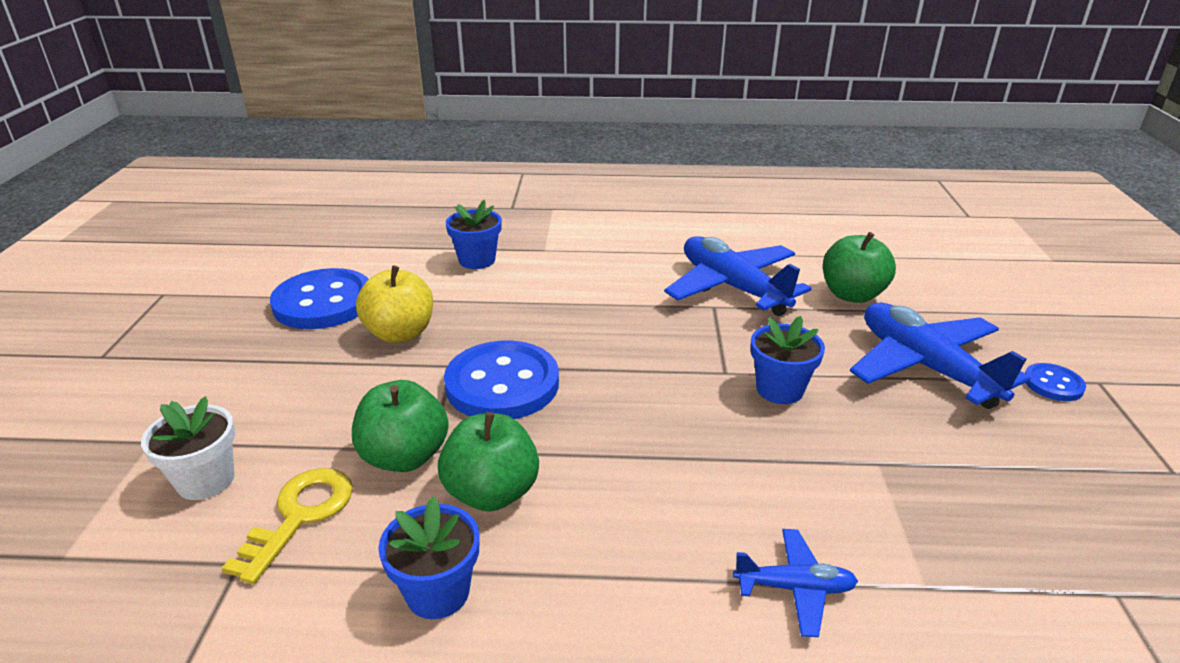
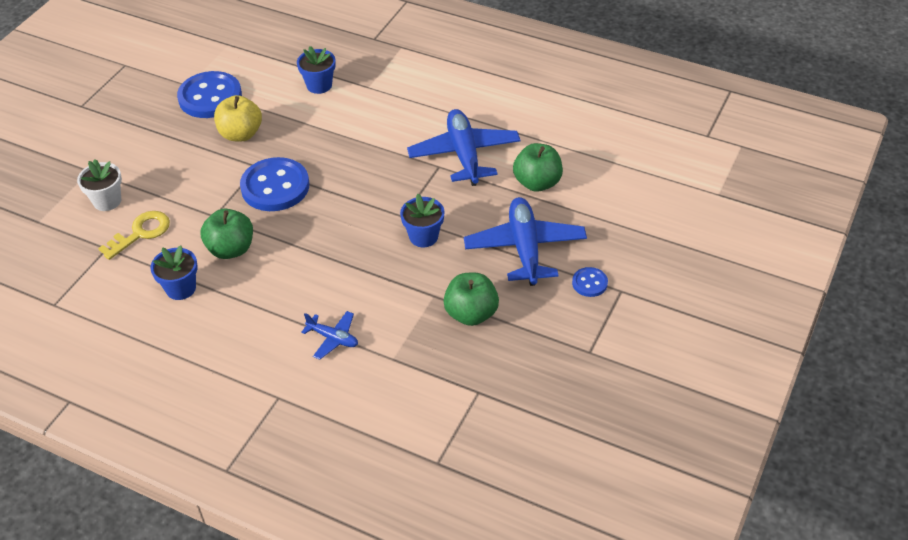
camera: 25 degrees right, 15 degrees up
green apple [352,380,449,472] -> green apple moved to [444,273,499,326]

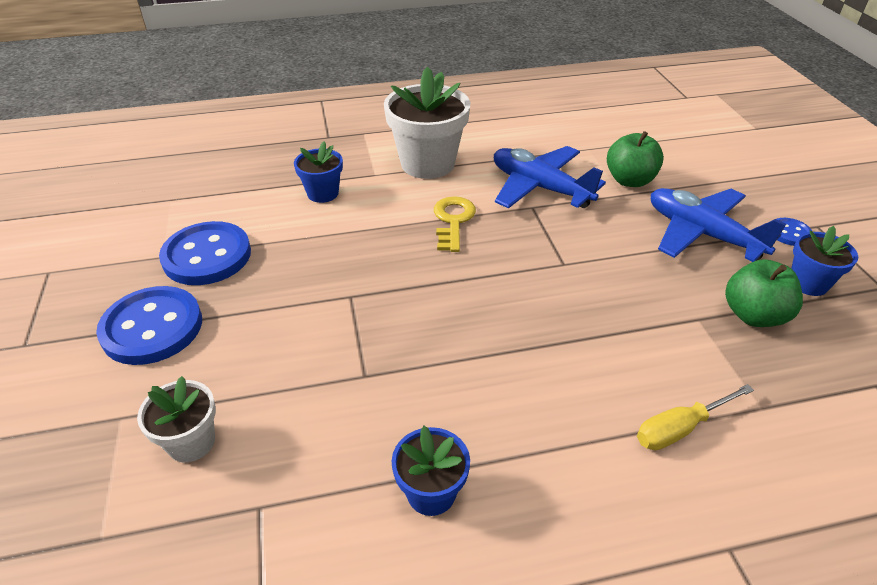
camera: 40 degrees left, 5 degrees down
yellow key [98,211,170,260] -> yellow key moved to [434,196,476,252]
green apple [200,209,253,259] -> none
yellow apple [214,95,262,141] -> none
blue button [240,157,309,211] -> blue button moved to [96,286,202,365]
blue plane [301,311,358,360] -> yellow screwdriver [637,384,754,450]
blue flower pot [400,194,445,247] -> blue flower pot moved to [791,226,858,296]
none -> white flower pot [384,66,470,179]

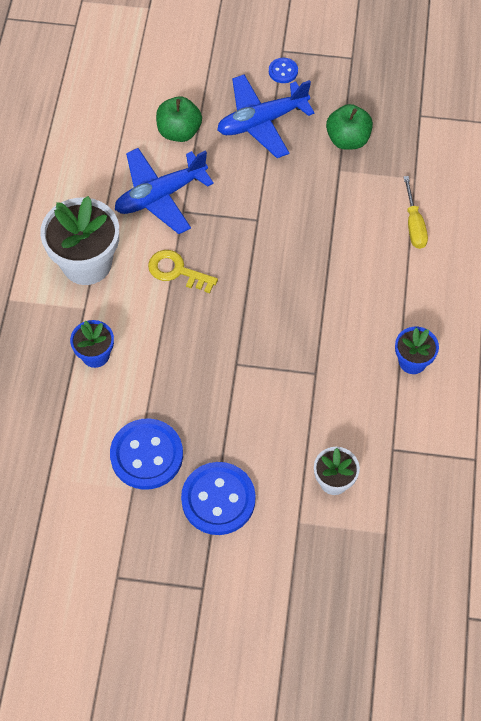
camera: 70 degrees left, 20 degrees up
blue flower pot [791,226,858,296] -> none

